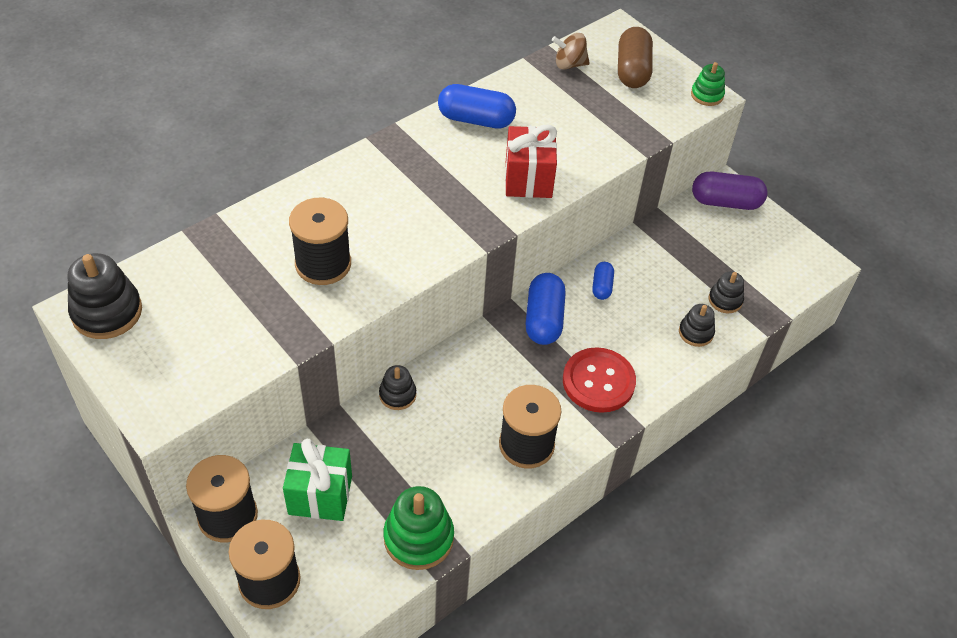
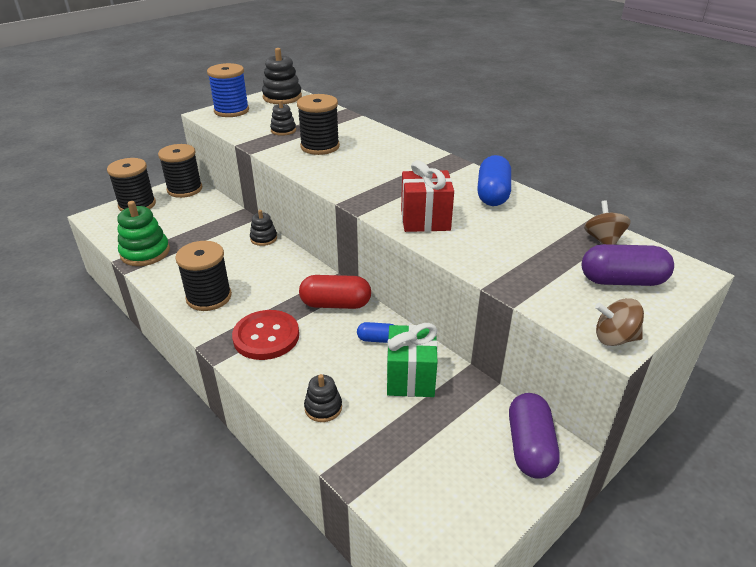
camera: 90 degrees right, 15 degrees down
green gift [283,439,352,521] -> green gift moved to [387,323,438,397]
blue capsule [526,273,566,345] -> red capsule [299,275,371,309]
brown capsule [618,27,653,88] -> purple capsule [582,244,674,286]
green stacking toy [691,62,725,106] -> brown spinning top [595,298,644,346]
black stacking toy [709,271,744,314] -> black stacking toy moved to [270,100,296,136]
none -> blue spool [207,63,249,117]

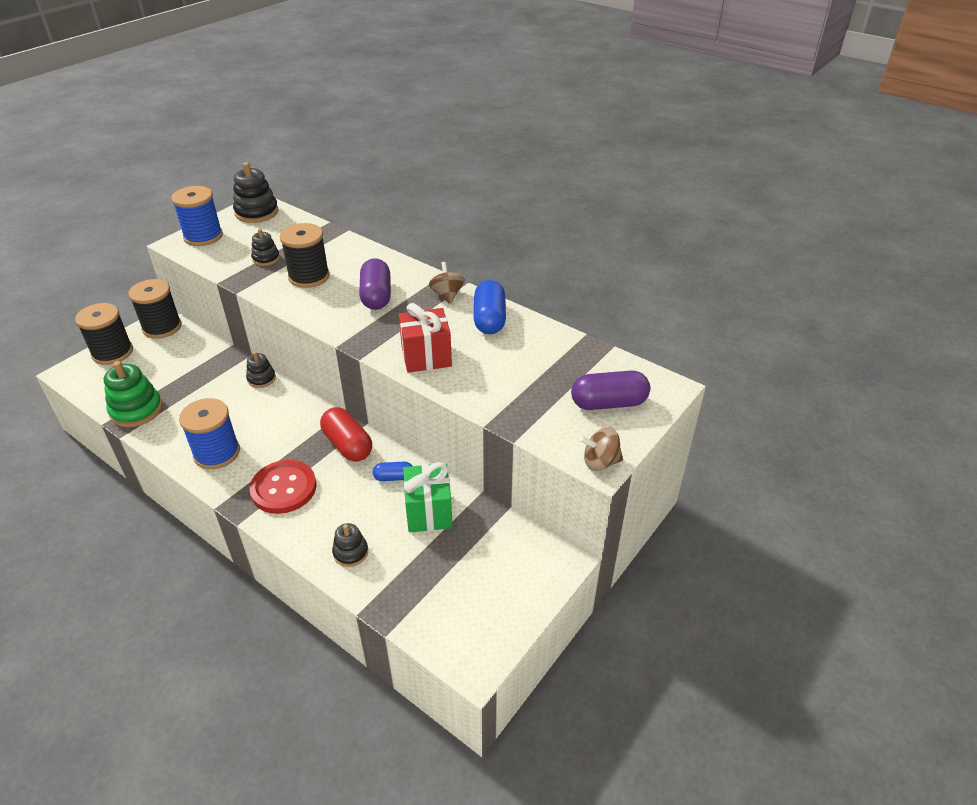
camera: 10 degrees left, 5 degrees up
black spool [175,241,232,311] -> blue spool [179,398,240,469]
red capsule [299,275,371,309] -> red capsule turned 60 degrees clockwise [320,407,372,462]
purple capsule [509,393,560,479] -> purple capsule moved to [359,258,391,310]
brown spinning top [584,200,631,245] -> brown spinning top moved to [429,262,465,304]

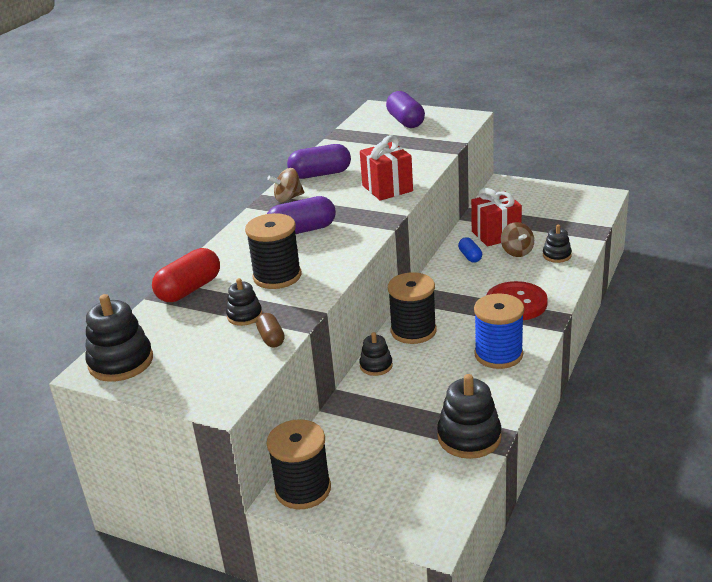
camera: 100 degrees left, 10 degrees down
black spool [75,303,133,365] -> black spool moved to [388,272,437,344]
green stacking toy [104,361,163,427] -> black stacking toy [437,374,502,459]
blue spool [171,186,223,246] -> none
red capsule [320,407,372,462] -> red capsule moved to [152,248,220,302]
green gift [403,462,453,532] -> red gift [471,188,522,247]
blue capsule [474,280,506,334] -> purple capsule [287,144,351,179]
brown spinning top [580,427,623,471] -> brown spinning top moved to [501,222,534,257]
none -> brown capsule [256,313,285,348]

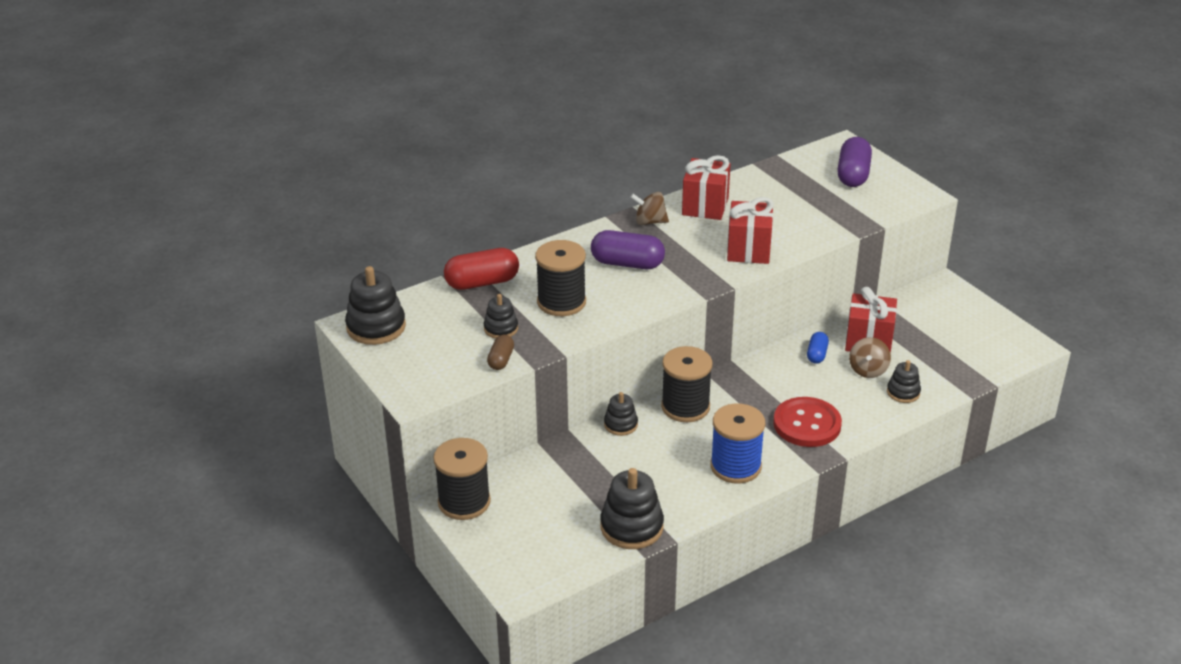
camera: 30 degrees right, 5 degrees up
purple capsule [287,144,351,179] -> red gift [682,155,731,220]

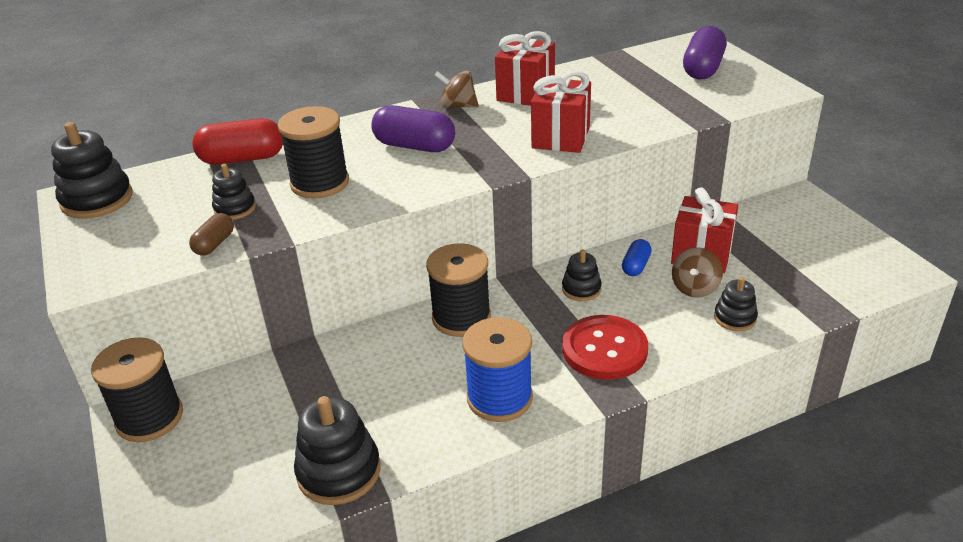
camera: 10 degrees right, 0 degrees up
black stacking toy [604,392,638,436] -> black stacking toy moved to [562,250,602,301]

